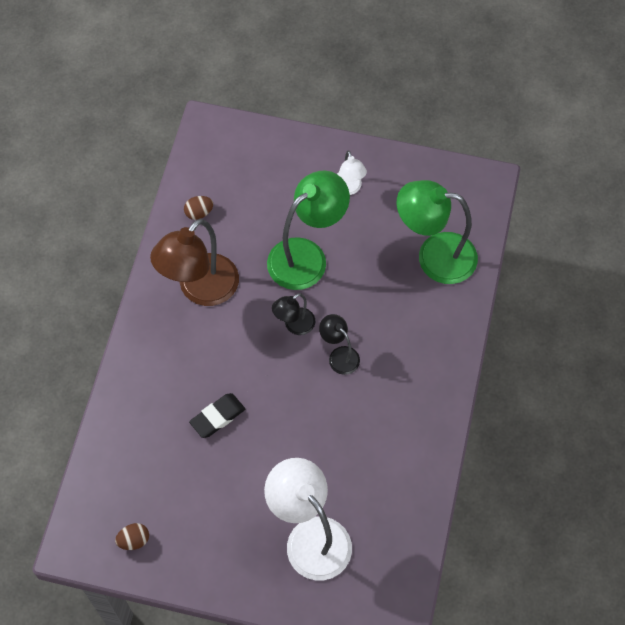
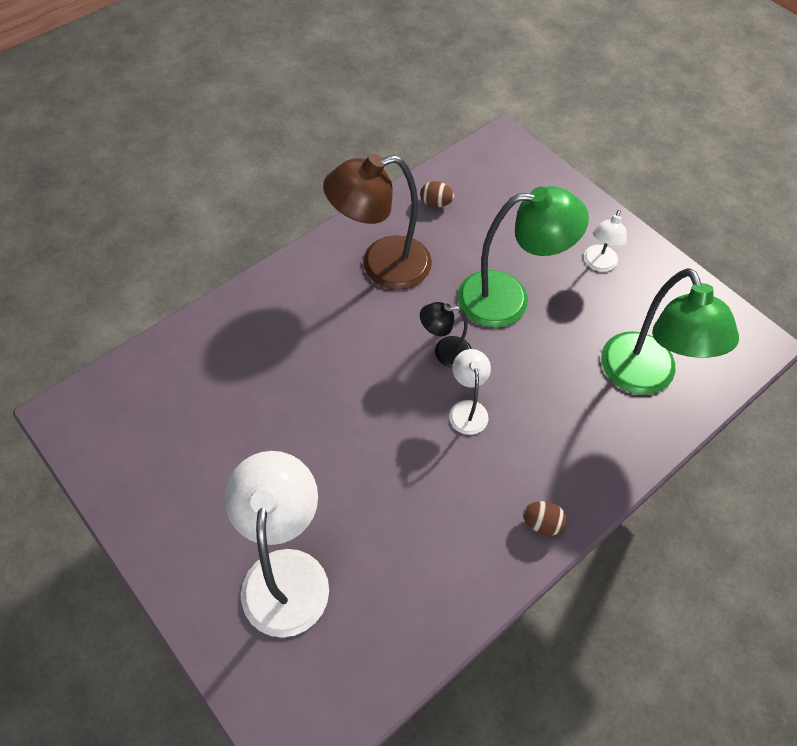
camera: 35 degrees right, 5 degrees down
brown egg [115,523,149,550] -> brown egg moved to [523,501,567,536]
black eraser [189,393,245,438] -> none
black lamp [319,314,360,375] -> white lamp [449,349,491,435]
green lamp [397,180,478,284] -> green lamp turned 150 degrees counterclockwise [601,268,739,395]

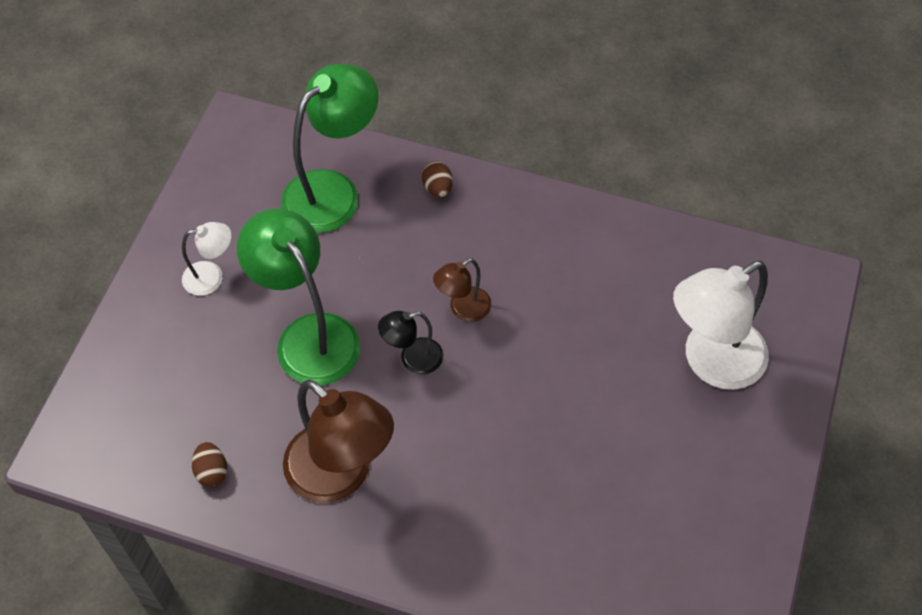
camera: 120 degrees left, 0 degrees up
black lamp [420,302,471,367] -> black lamp turned 105 degrees clockwise [378,311,443,375]
white lamp [449,349,491,435] -> brown lamp [433,258,491,322]
brown egg [523,501,567,536] -> brown egg moved to [422,161,453,197]

